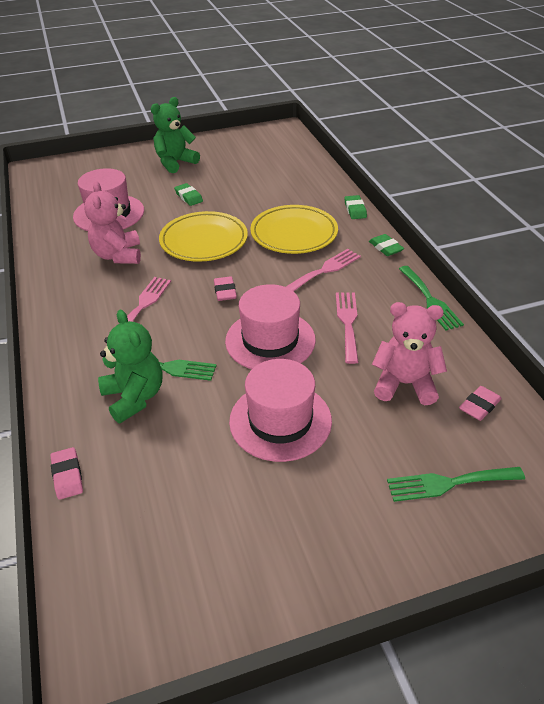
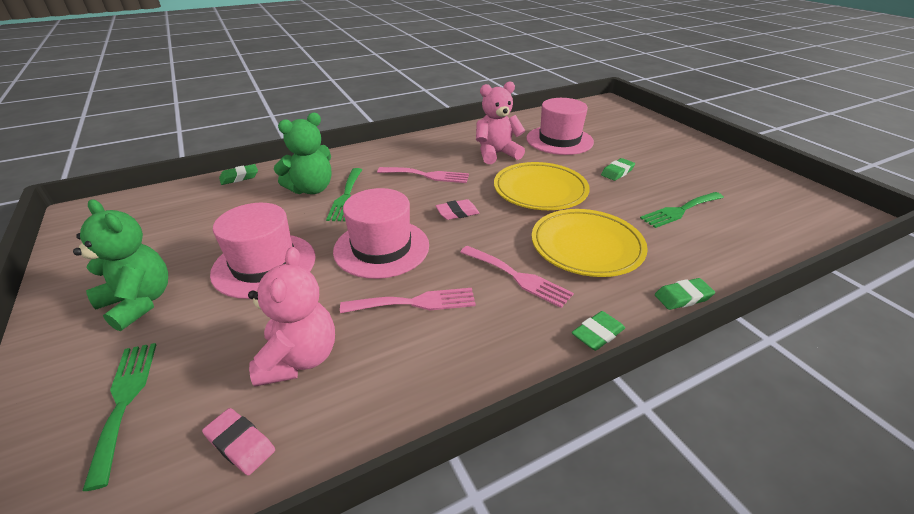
camera: 80 degrees right, 5 degrees down
pink eraser [51,447,83,500] -> green eraser [219,164,258,185]
green teddy bear [151,97,200,173] -> green teddy bear moved to [73,199,168,331]
green fork [399,266,464,330] -> green fork moved to [640,192,724,228]

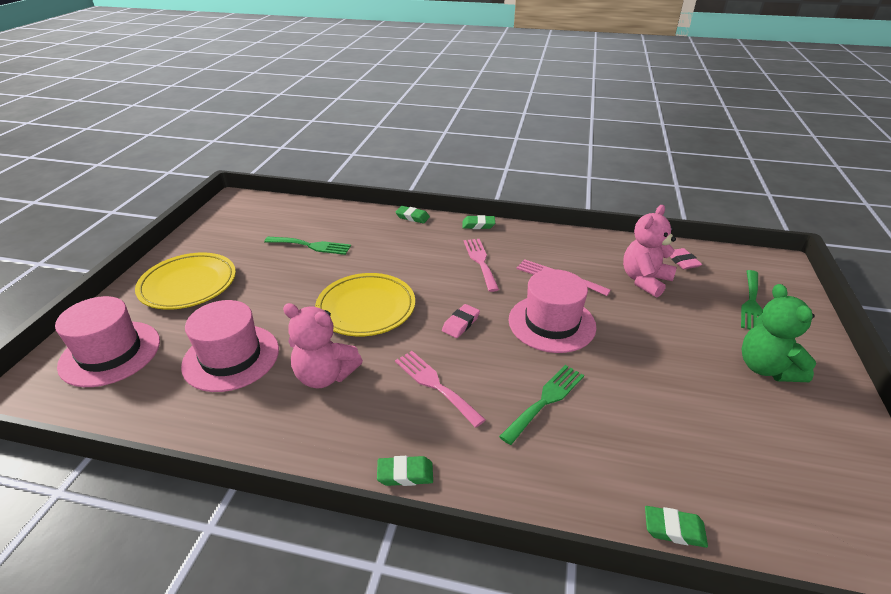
camera: 140 degrees left, 0 degrees up
pink hat [210,203,316,299] -> pink hat moved to [55,296,160,387]
green teddy bear [274,113,332,194] -> none
pink eraser [436,199,479,220] -> pink eraser turned 75 degrees counterclockwise [442,304,480,338]
yellow plate [532,209,648,277] -> yellow plate moved to [135,253,236,310]
green eraser [601,158,635,181] -> green eraser moved to [377,456,433,486]

